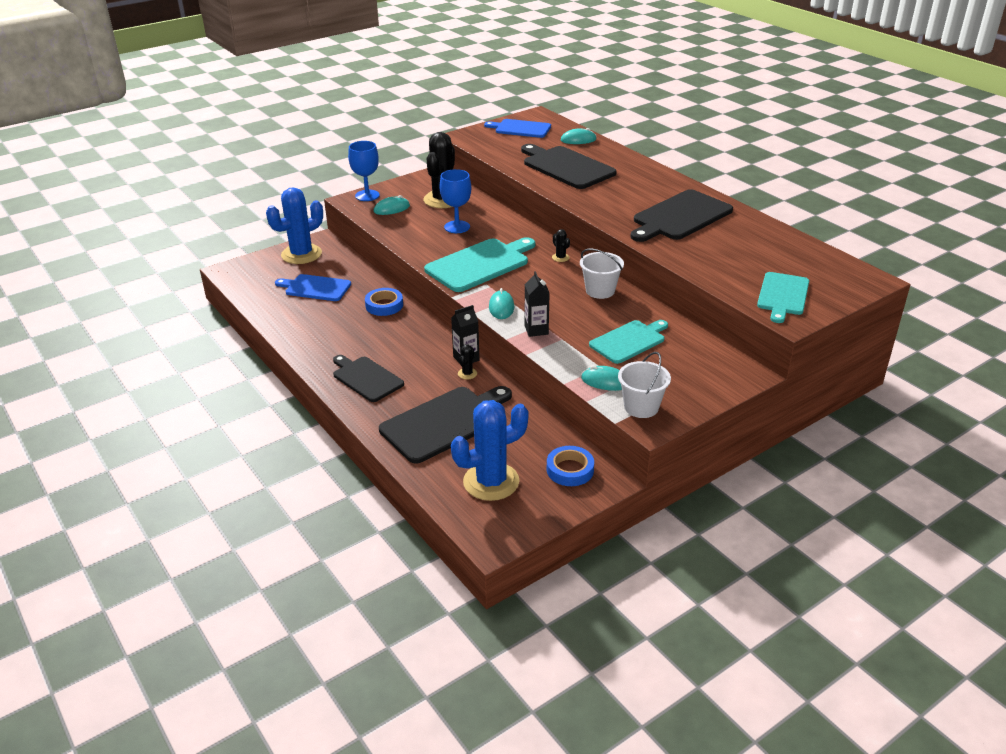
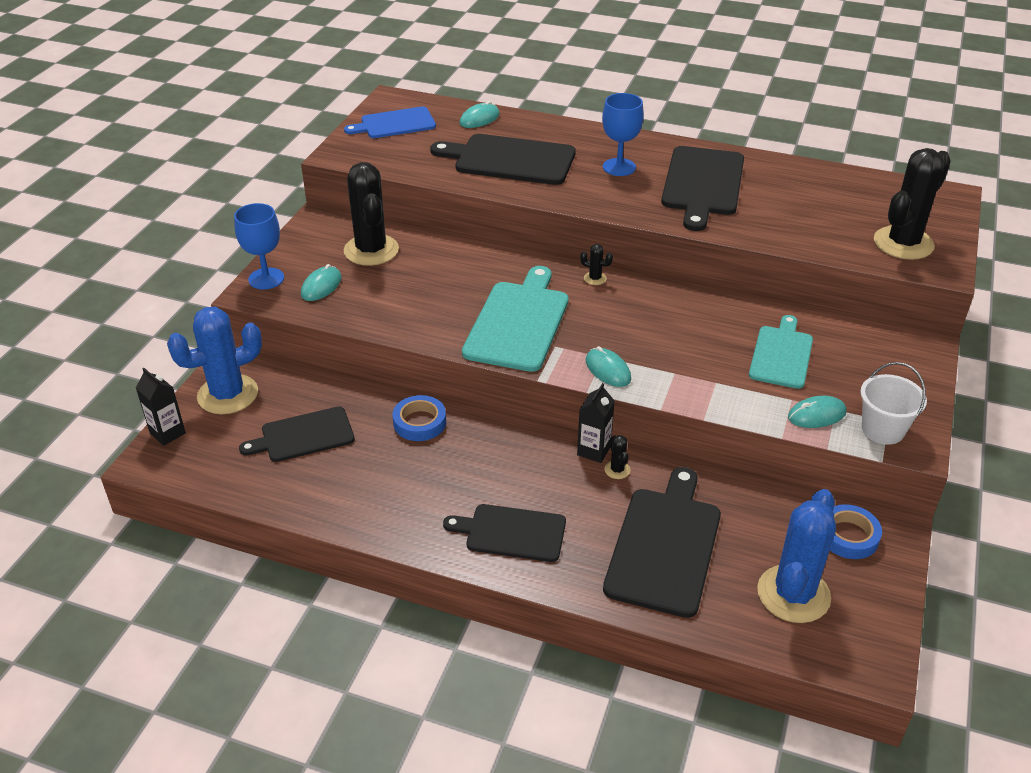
camera: 35 degrees left, 5 degrees up
blue cactus [266,187,323,264] -> blue cactus turned 45 degrees clockwise [167,307,262,414]
blue cutting board [275,274,351,301] -> black cutting board [239,406,355,462]
blue goblet [440,169,471,233] -> blue goblet moved to [602,93,644,176]
black carton [525,271,549,337] -> black carton moved to [136,368,186,446]
white bucket [580,249,624,299] -> none
turquoise cutting board [757,272,809,323] -> black cactus [874,148,951,260]

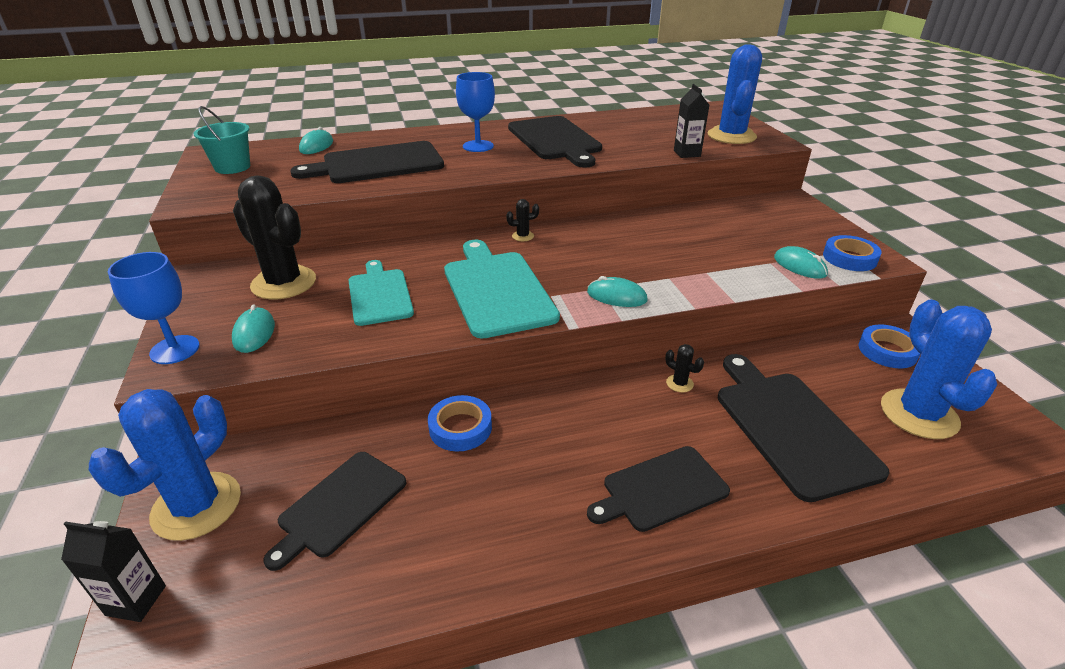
camera: 35 degrees left, 5 degrees down
blue cutting board [344,107,436,138] -> turquoise bucket [194,106,250,174]
black carton [577,383,615,463] -> black carton moved to [674,84,709,158]
turquoise cutting board [749,315,813,389] -> turquoise cutting board moved to [348,260,414,326]
turquoise mouse [788,396,847,428] -> turquoise mouse turned 75 degrees counterclockwise [774,246,828,279]
white bucket [860,362,927,445] -> blue tape [823,235,882,271]
black cactus [874,148,951,260] -> blue cactus [708,44,762,144]

